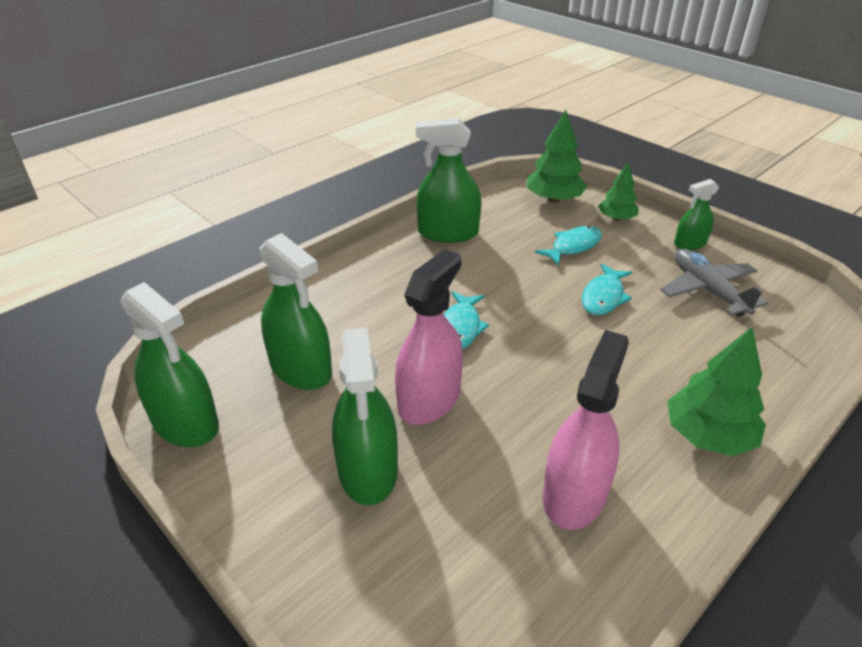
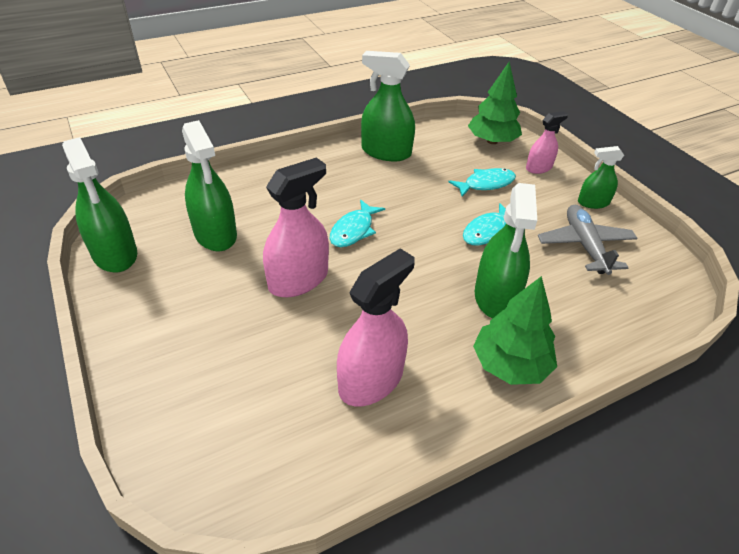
camera: 15 degrees right, 5 degrees up
green spray bottle [332,328,398,505] -> green spray bottle moved to [475,183,537,319]
green tree [598,163,639,221] -> pink spray bottle [526,111,568,174]

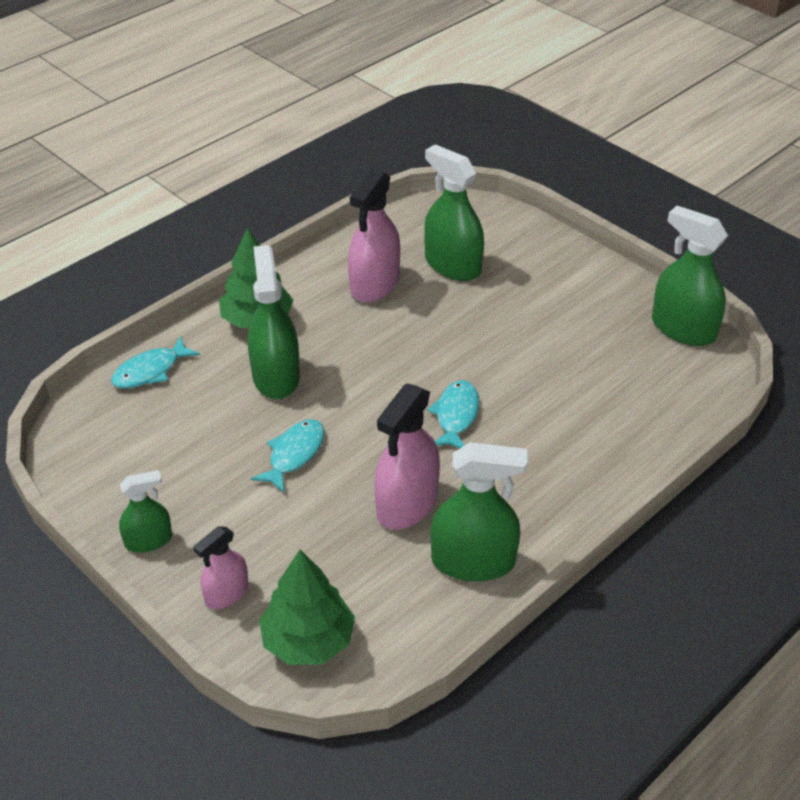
camera: 165 degrees right, 0 degrees up
green spray bottle [182,120,237,251] -> green spray bottle moved to [424,144,484,281]
pink spray bottle [263,158,329,297] -> pink spray bottle moved to [375,383,440,530]
turquoise fish [449,168,516,197] -> turquoise fish moved to [111,336,200,388]
grey plane [538,205,638,275] -> none

